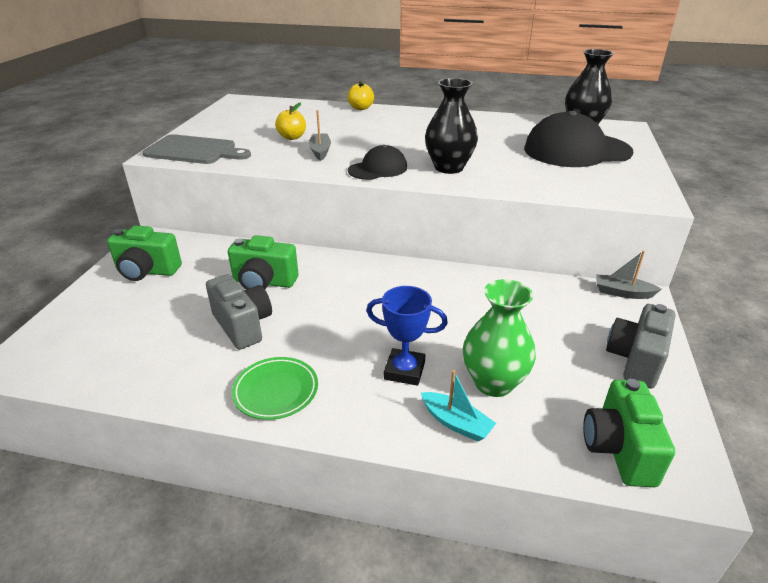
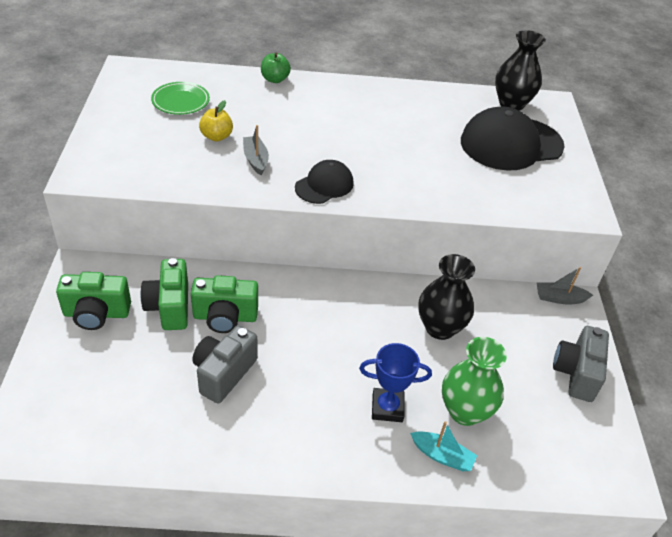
camera: 15 degrees left, 10 degrees up
grey cutting board [142,134,251,164] -> none
grey camera [206,274,272,350] -> grey camera turned 105 degrees counterclockwise [192,325,257,403]
green plate [232,357,318,420] -> green plate moved to [151,82,210,115]
yellow apple [347,80,374,110] -> green apple [261,53,291,83]
black vase [425,78,478,174] -> black vase moved to [418,254,475,340]
green camera [583,379,675,487] -> green camera moved to [140,258,188,330]

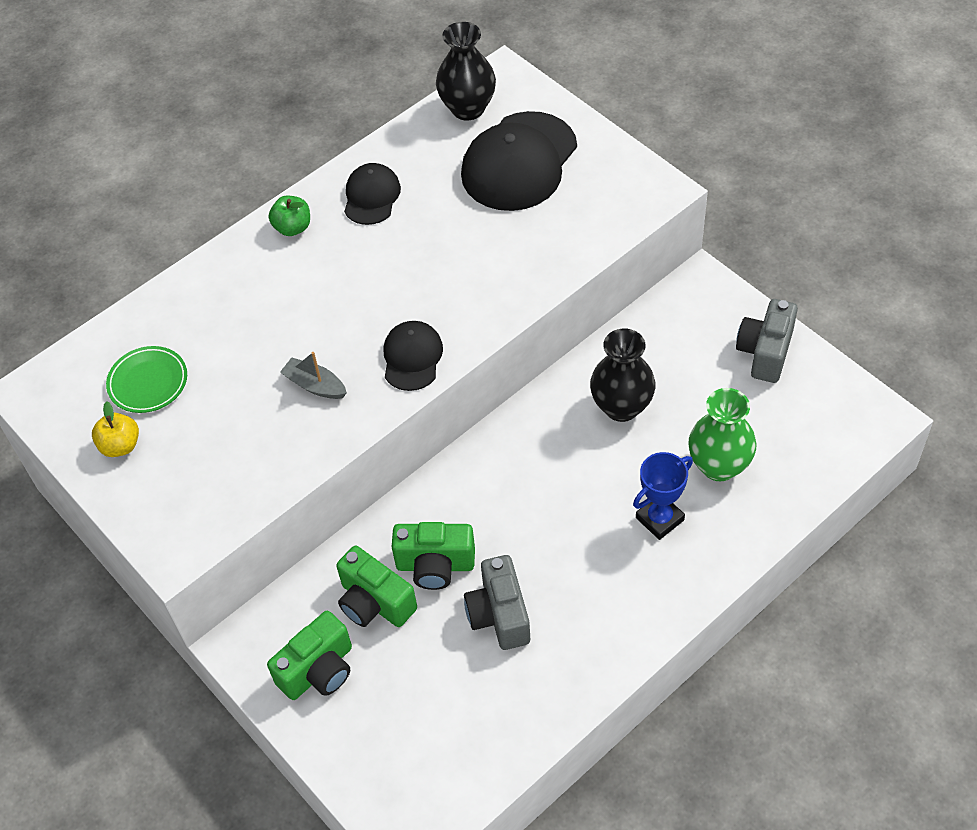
camera: 35 degrees left, 10 degrees up
green camera [191,275,258,333] -> green camera turned 45 degrees clockwise [392,522,475,590]
yellow apple [199,100,233,142] -> yellow apple moved to [92,401,139,457]
green apple [261,53,291,83] -> green apple moved to [269,196,310,236]
turquoise boat [410,421,477,471] -> none
grey boat [537,267,593,304] -> none
grey camera [553,326,609,402] -> grey camera turned 45 degrees clockwise [736,299,798,383]
none -> black cap [344,163,401,225]

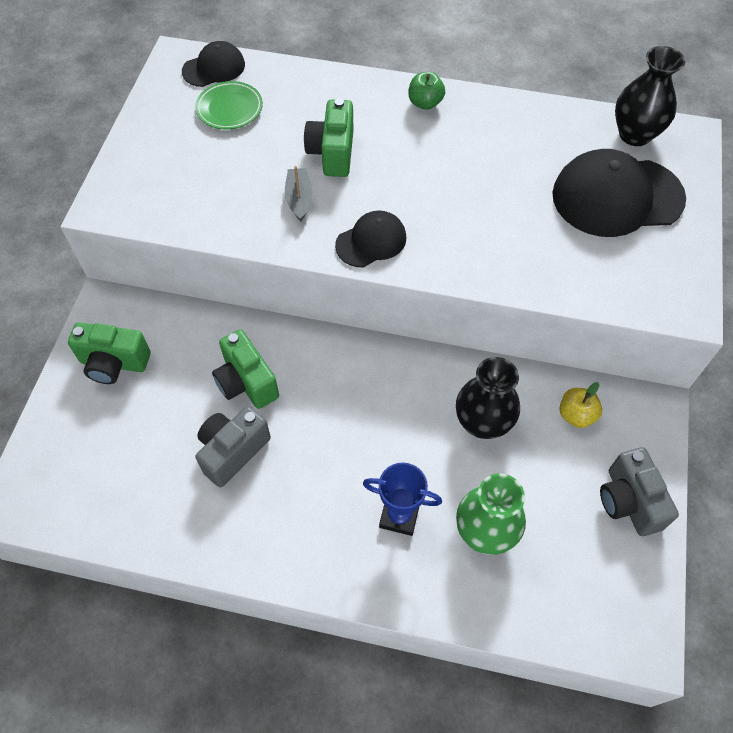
camera: 50 degrees right, 5 degrees up
yellow apple [92,401,139,457] -> yellow apple moved to [559,382,602,428]
green camera [336,546,417,627] -> green camera moved to [304,98,354,177]
black cap [344,163,401,225] -> black cap moved to [182,41,245,87]
grey camera [736,299,798,383] -> grey camera turned 90 degrees counterclockwise [600,447,679,536]

